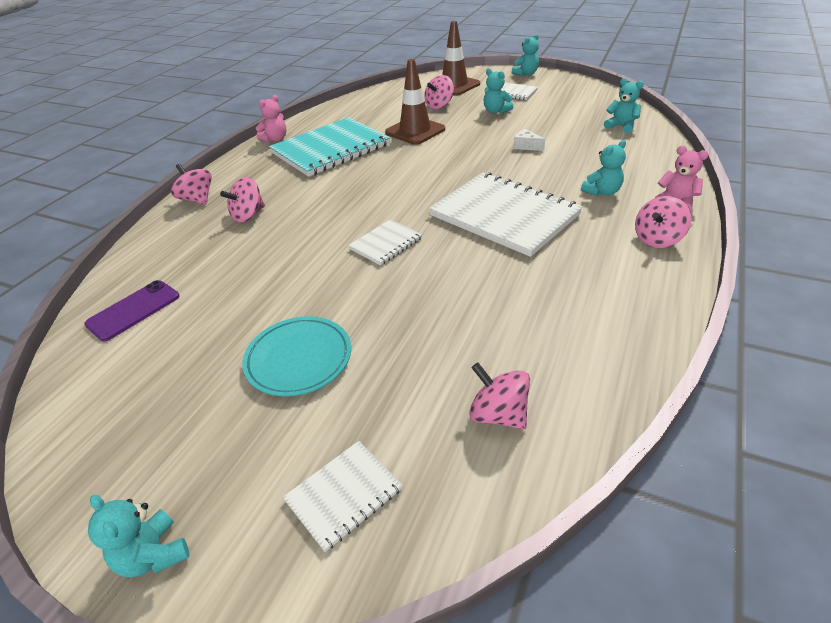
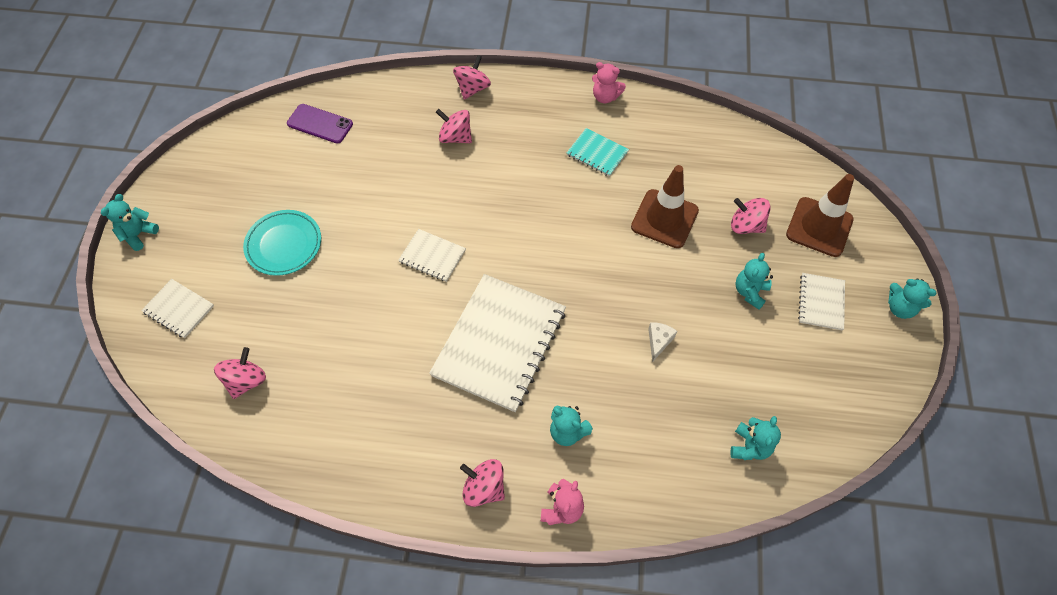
camera: 70 degrees right, 20 degrees up
turquoise notebook [269,117,390,177] -> turquoise notebook [566,128,629,177], size x0.47

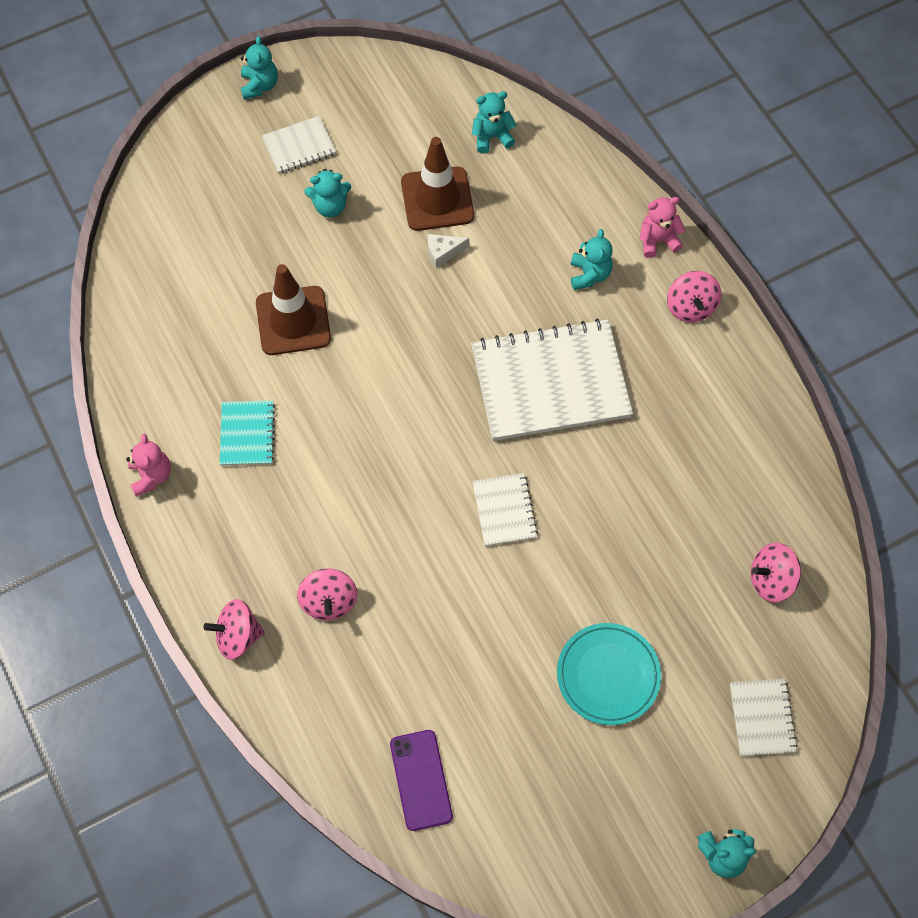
camera: 125 degrees left, 5 degrees up
pink spinning top [731,198,771,234] -> none
brown traffic cone [786,174,854,257] -> brown traffic cone moved to [401,137,474,231]

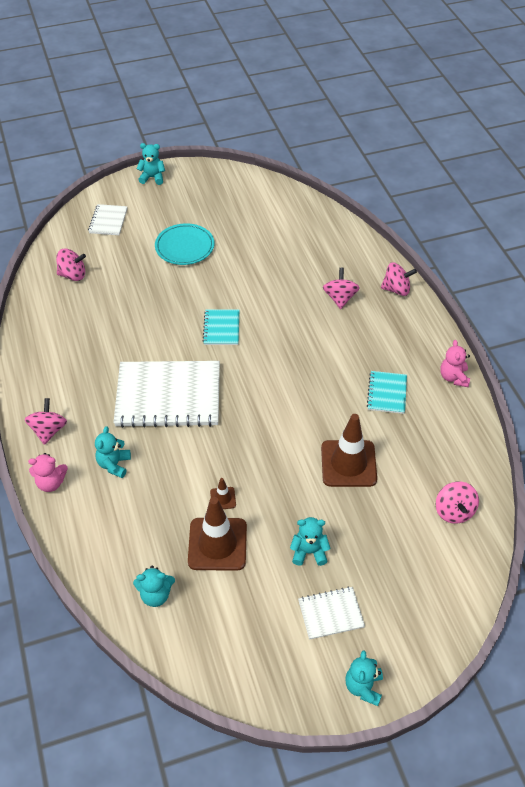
camera: 170 degrees left, 15 degrees down
purple phone [390,730,453,831] -> none
white cheese [428,234,469,268] -> brown traffic cone [210,478,236,509]
white notebook [473,473,538,546] -> turquoise notebook [203,309,239,345]
none -> pink spinning top [436,482,479,524]

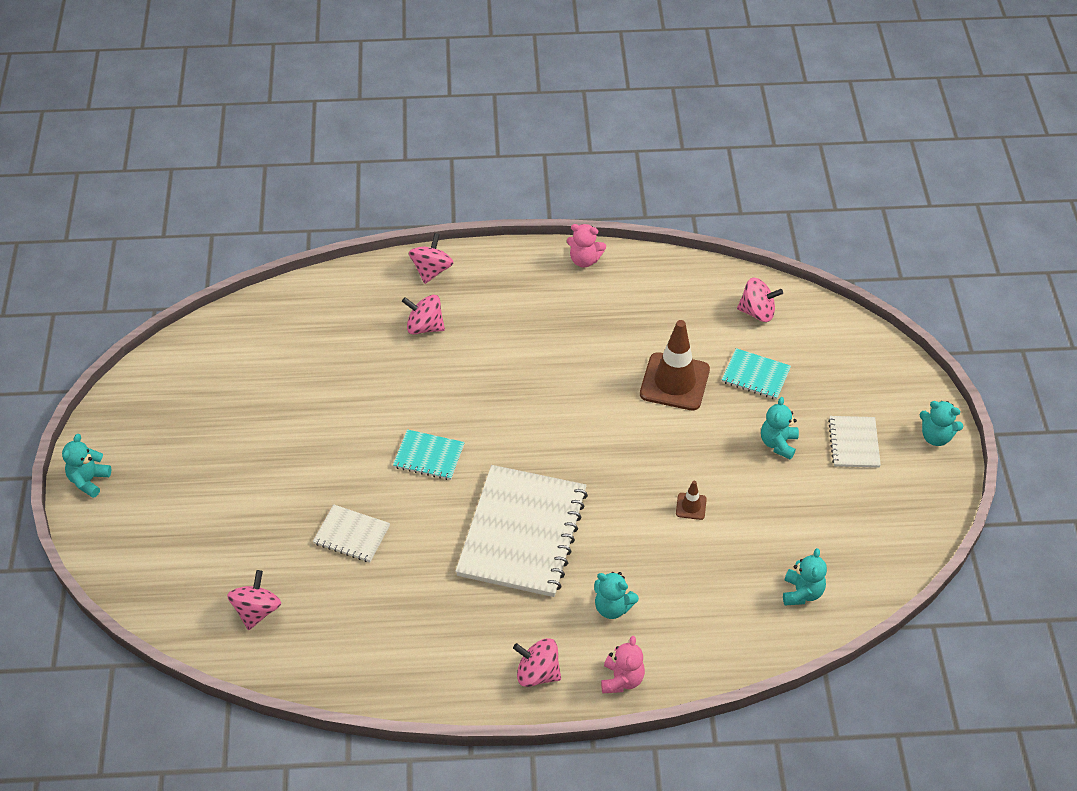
camera: 75 degrees left, 0 degrees up
white notebook [88,204,127,235] -> white notebook moved to [313,504,390,562]
turquoise plate [155,223,214,265] -> none
brown traffic cone [188,497,247,571] -> none
turquoise notebook [367,371,407,414] -> turquoise notebook moved to [722,348,791,400]

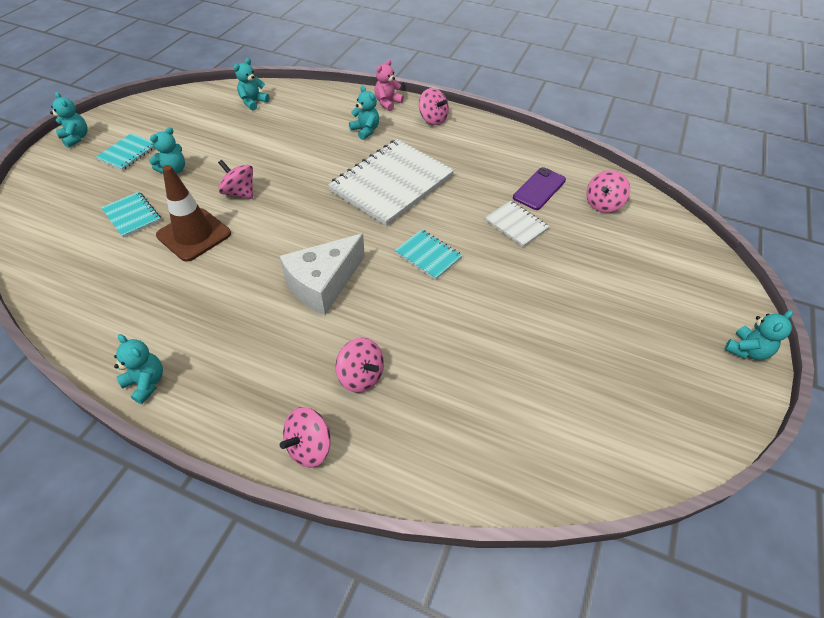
camera: 155 degrees left, 0 degrees up
pink teddy bear [567,224,606,268] -> turquoise teddy bear [114,334,163,404]
brown traffic cone [676,481,707,520] -> none
pink spinning top [737,277,783,322] -> pink spinning top moved to [218,160,253,199]
white notebook [828,416,881,468] -> turquoise notebook [96,133,155,171]
none -> white cheese [280,234,365,315]
none -> purple phone [513,167,566,210]

